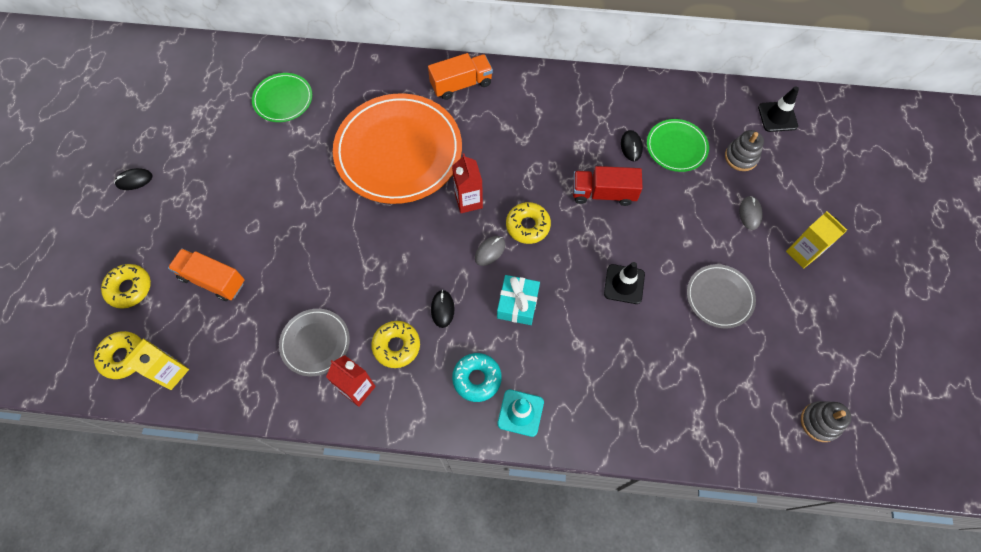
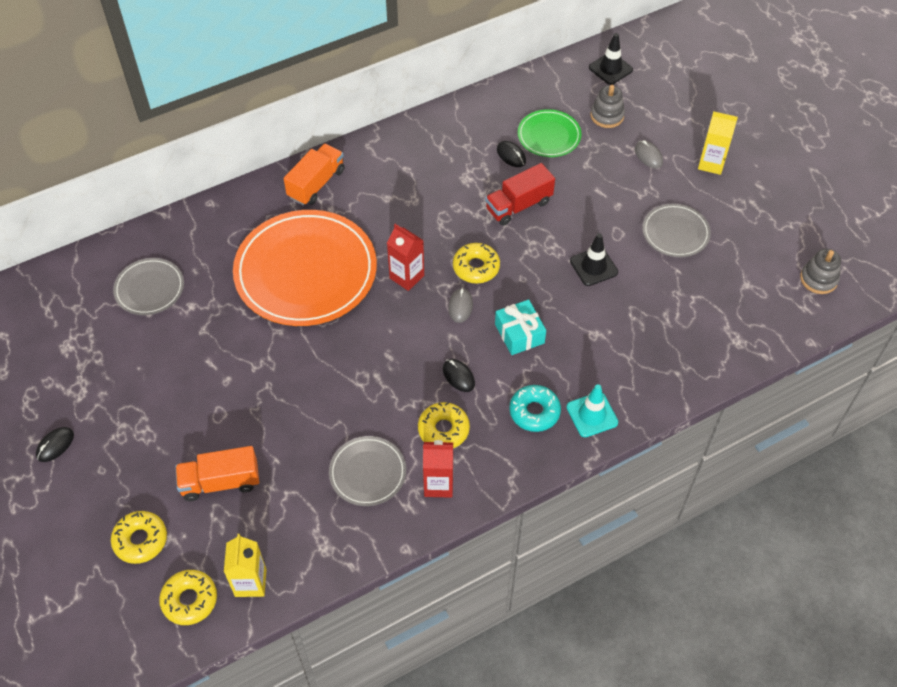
camera: 35 degrees left, 10 degrees down
green plate [252,73,312,122] -> grey plate [113,258,184,315]

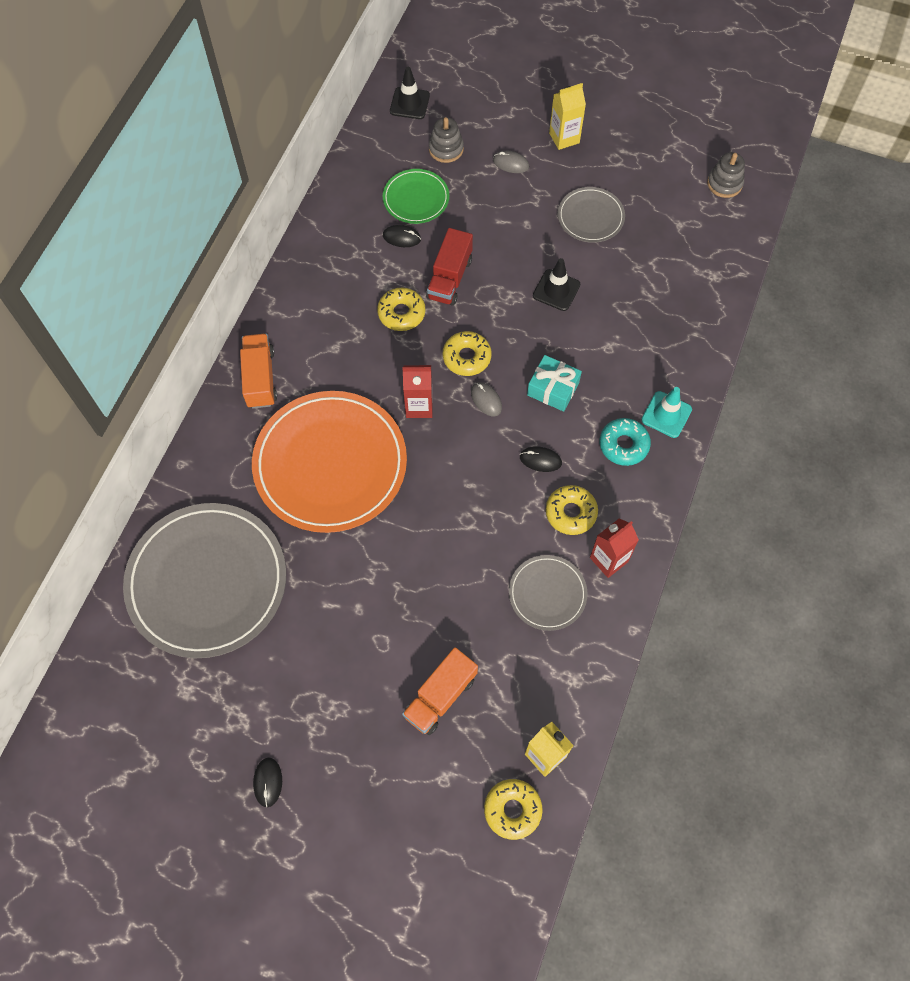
camera: 40 degrees left, 10 degrees up
yellow donut [111,511,167,564] -> yellow donut moved to [377,288,425,331]
grey plate [113,258,184,315] -> grey plate [123,503,286,658], size x2.06

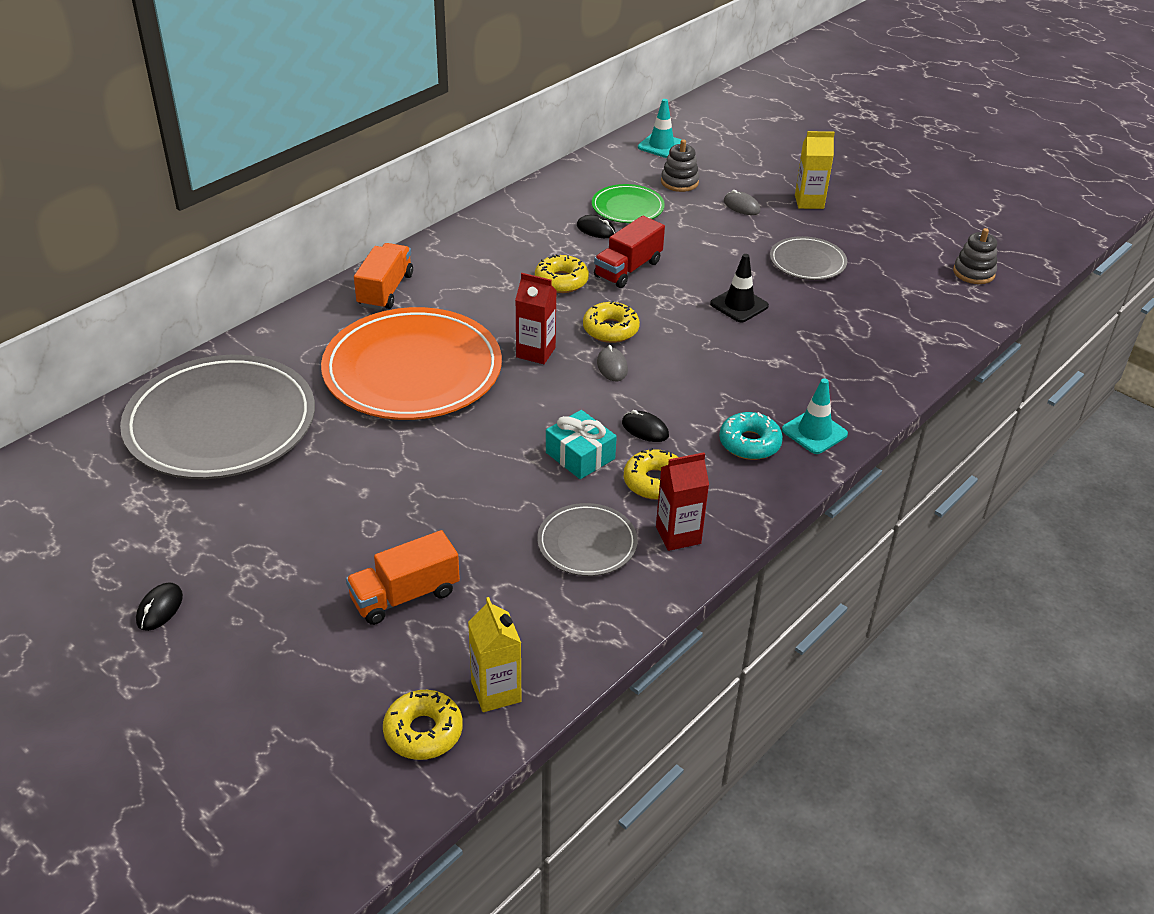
camera: 20 degrees right, 25 degrees down
black traffic cone [390,67,430,119] -> turquoise traffic cone [638,99,682,158]
turquoise gift [527,355,582,412] -> turquoise gift moved to [546,410,617,479]

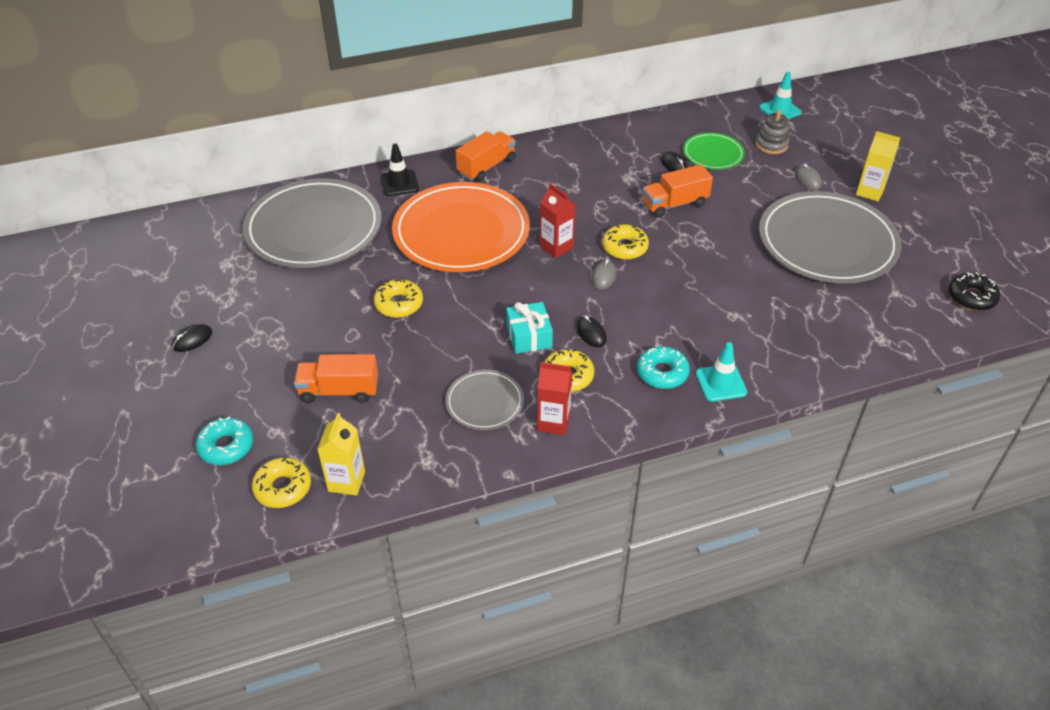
camera: 30 degrees right, 5 degrees up
yellow donut [535,254,589,293] -> yellow donut moved to [374,279,423,318]
red truck [594,216,665,288] -> orange truck [643,164,713,218]
black traffic cone [710,254,769,322] -> black traffic cone moved to [380,144,419,196]
grey plate [770,236,847,280] -> grey plate [759,191,902,284], size x2.06
grey stacking toy [953,228,997,284] -> black donut [948,272,1000,311]
none -> turquoise donut [196,416,253,465]

